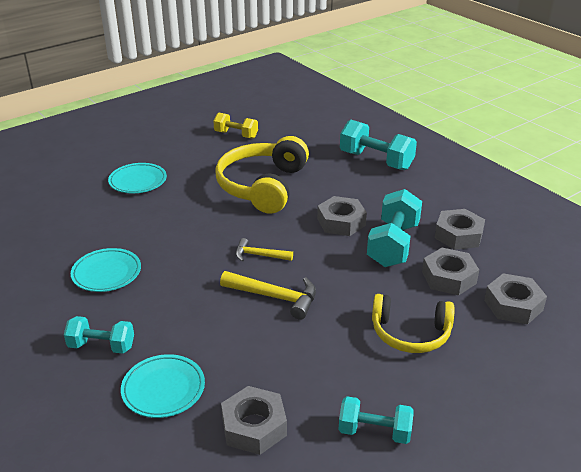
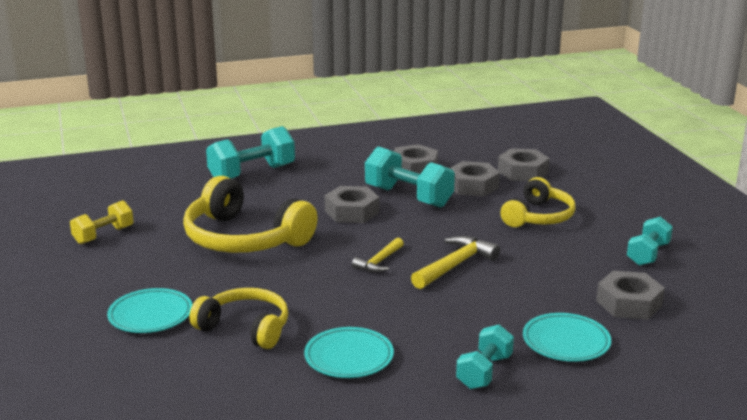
camera: 70 degrees left, 10 degrees down
none -> yellow headphones [189,288,288,349]

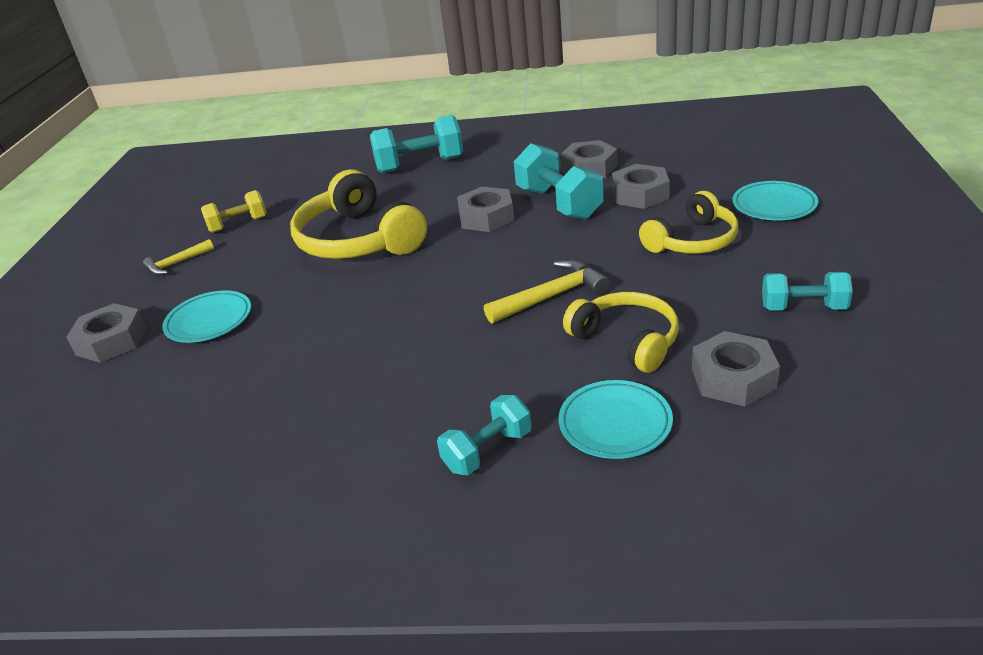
camera: 25 degrees right, 10 degrees up
yellow headphones [189,288,288,349] -> yellow headphones moved to [563,292,679,373]
turquoise plate [304,327,394,378] -> turquoise plate moved to [733,181,818,220]
yellow hammer [352,237,404,273] -> yellow hammer moved to [143,239,214,275]
grey nut [498,148,550,181] -> grey nut moved to [66,303,146,363]
turquoise dumbbell [627,217,673,266] -> turquoise dumbbell turned 45 degrees clockwise [762,272,853,311]

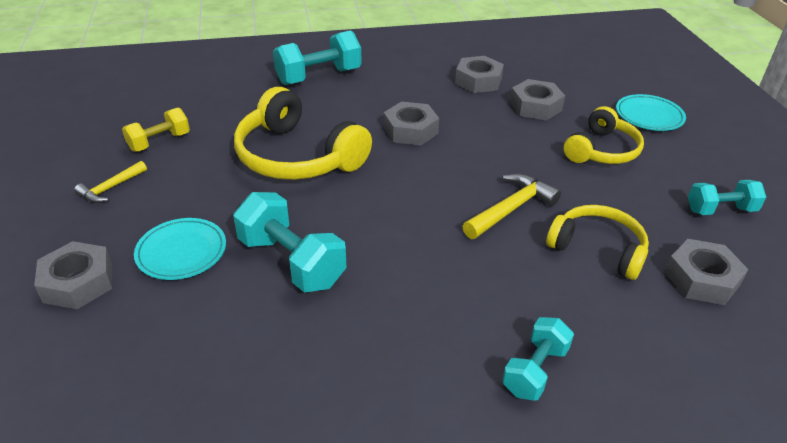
camera: 20 degrees left, 5 degrees up
turquoise dumbbell [514,143,603,220] -> turquoise dumbbell moved to [233,192,346,293]
turquoise plate [559,380,673,459] -> none

